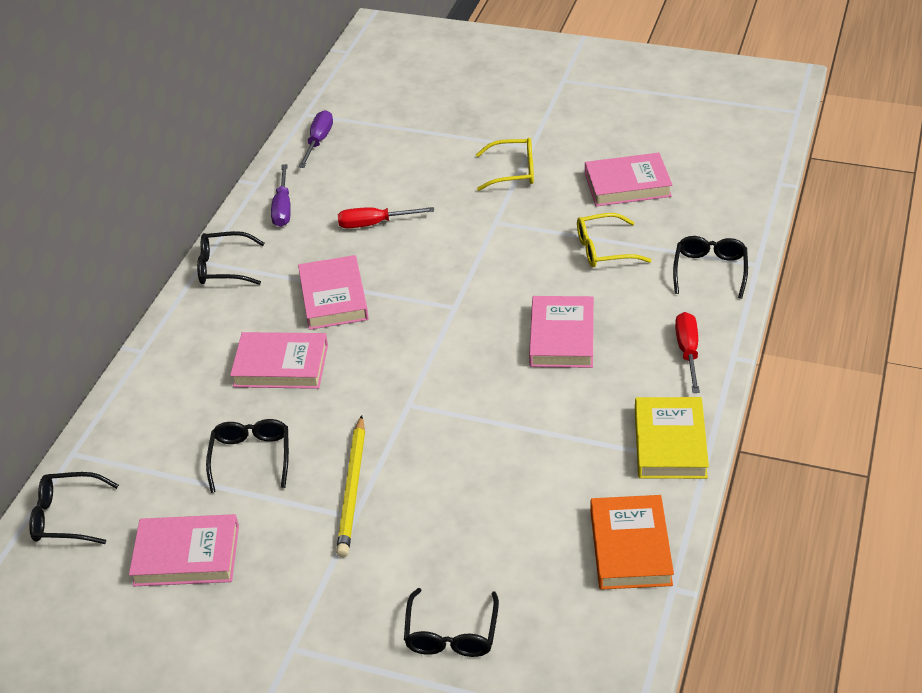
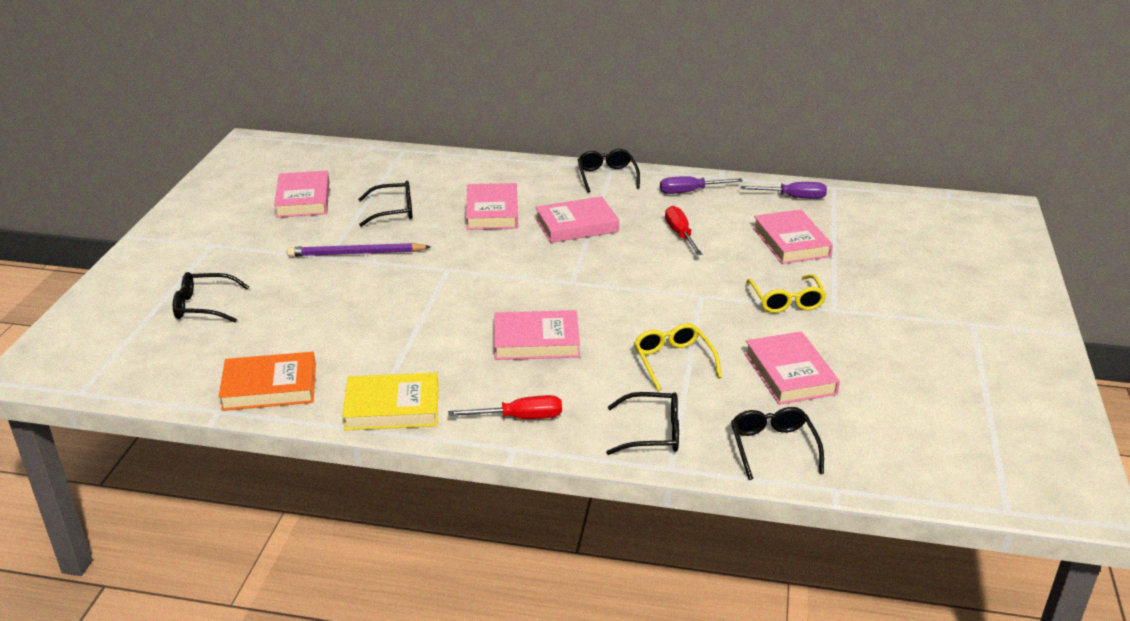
camera: 80 degrees right, 10 degrees down
black glasses [29,472,119,544] -> black glasses moved to [731,407,824,480]
yellow pencil [336,415,365,557] -> purple pencil [287,243,431,257]
none -> pink book [753,210,833,264]

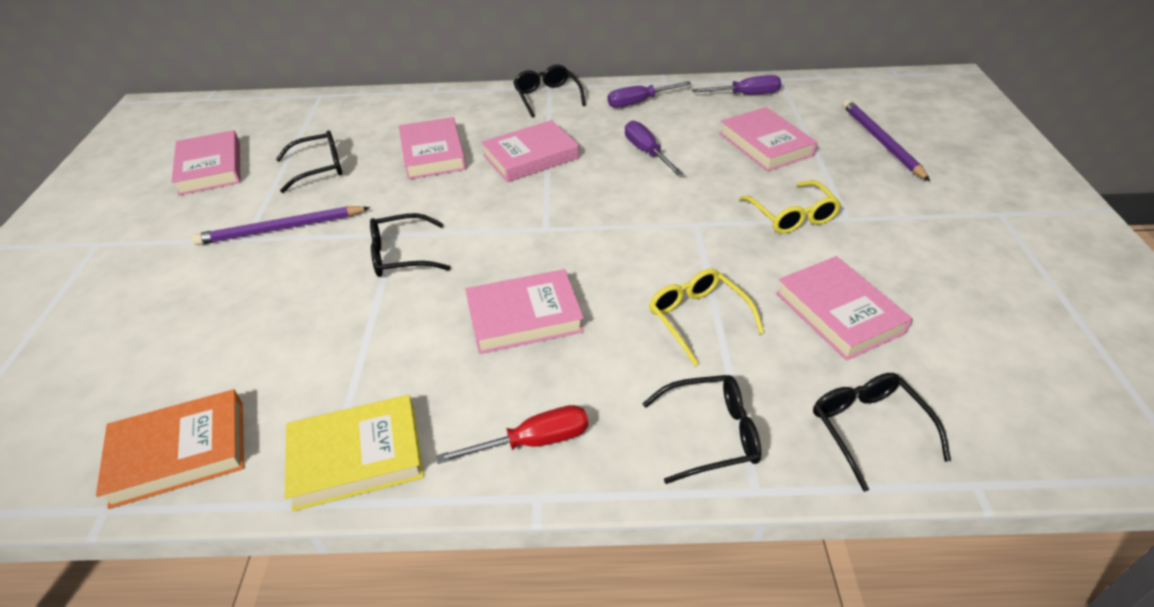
camera: 10 degrees left, 10 degrees up
black glasses [173,272,249,322] -> black glasses moved to [370,213,451,277]
red screwdriver [665,206,702,255] -> purple screwdriver [625,120,683,175]
none -> purple pencil [843,100,930,181]

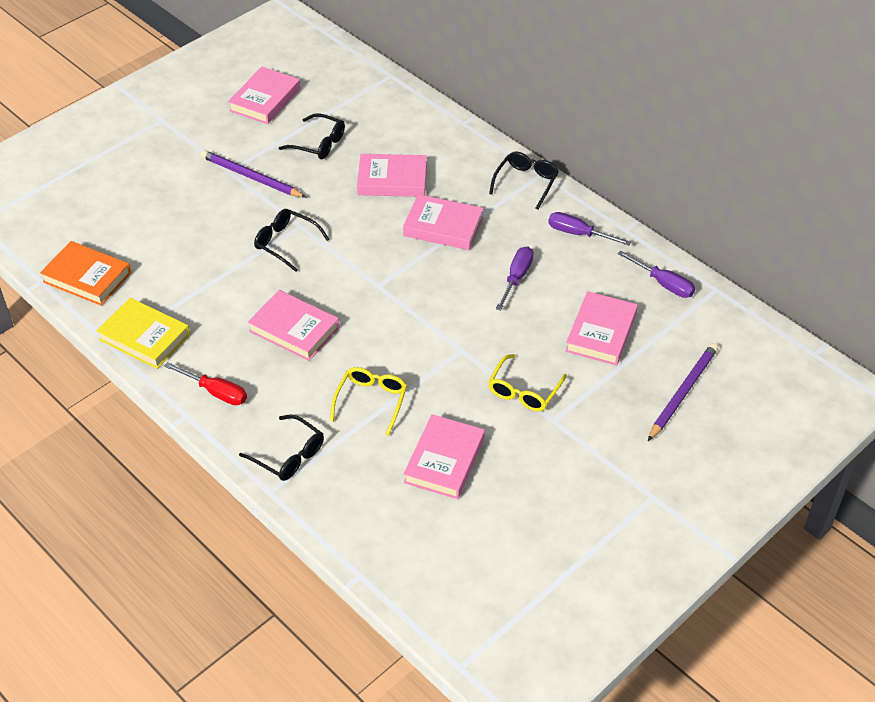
camera: 45 degrees right, 5 degrees up
pink book [399,117,466,179] -> pink book turned 60 degrees clockwise [357,154,427,197]
black glasses [813,373,951,492] -> none

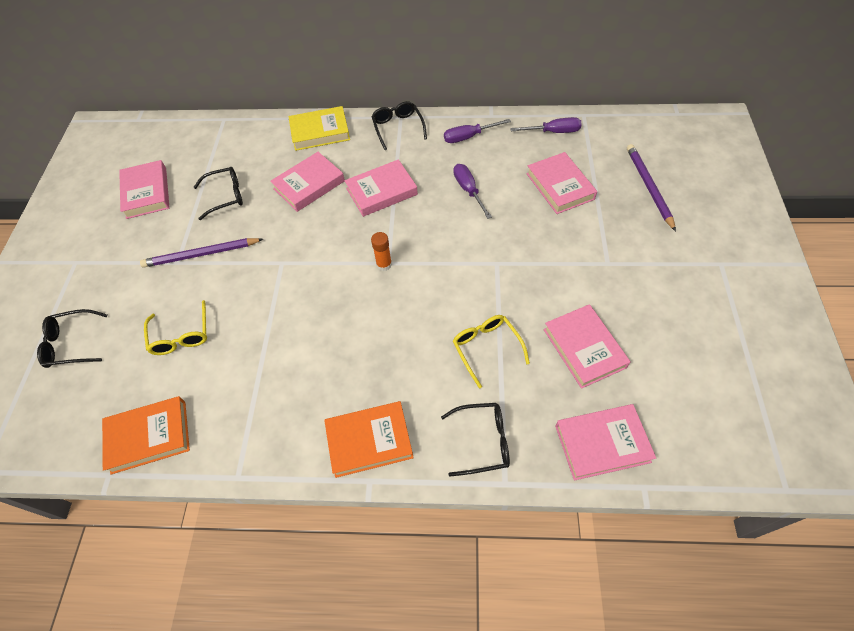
camera: 40 degrees left, 10 degrees up
yellow book [97,298,190,369] -> yellow book moved to [288,106,350,151]
red screwdriver [164,362,247,405] -> orange book [324,401,414,478]
pink book [248,290,340,361] -> pink book moved to [555,404,656,480]
black glasses [254,209,329,272] -> black glasses moved to [37,309,107,368]
yellow glasses [488,354,567,412] -> yellow glasses moved to [144,300,207,355]
none -> orange glue stick [371,232,392,271]

